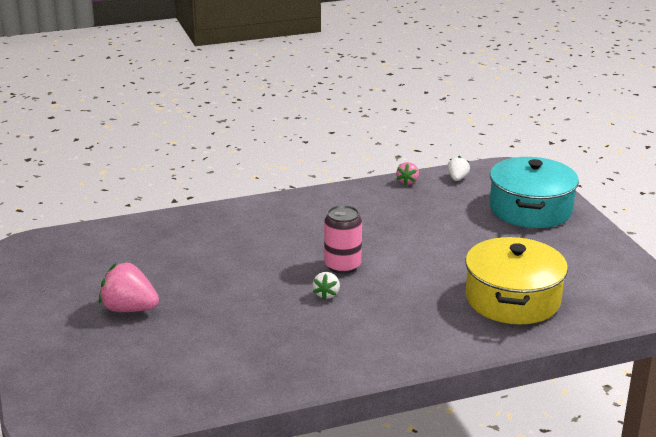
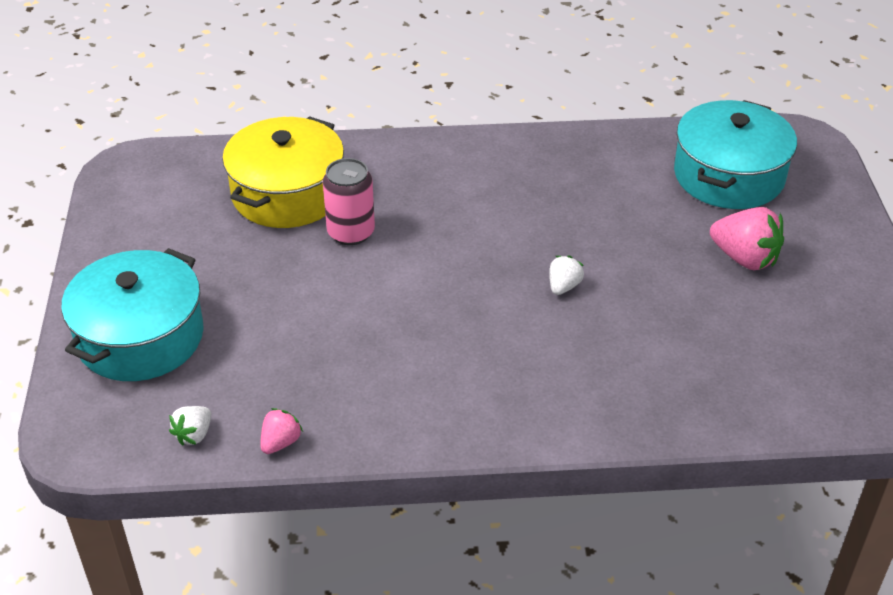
camera: 165 degrees left, 15 degrees up
white strawberry [313,272,340,300] -> white strawberry moved to [549,256,584,295]
pink can [324,205,362,274] -> pink can moved to [323,158,375,245]
none -> turquoise pot [674,100,797,209]

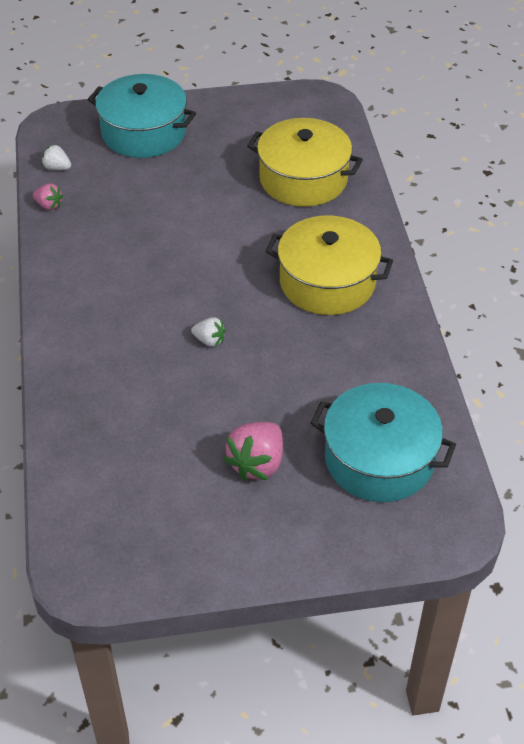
camera: 85 degrees right, 5 degrees up
pink can [323,158,375,245] -> none
none -> yellow pot [266,216,393,315]

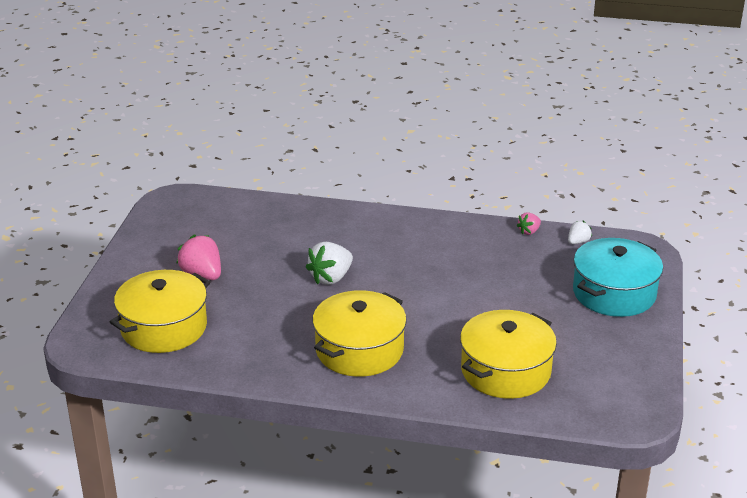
camera: 110 degrees right, 15 degrees down
white strawberry [191,317,226,347] -> white strawberry [306,242,353,285], size x1.82
turquoise pot [310,383,456,502] -> yellow pot [110,270,210,353]

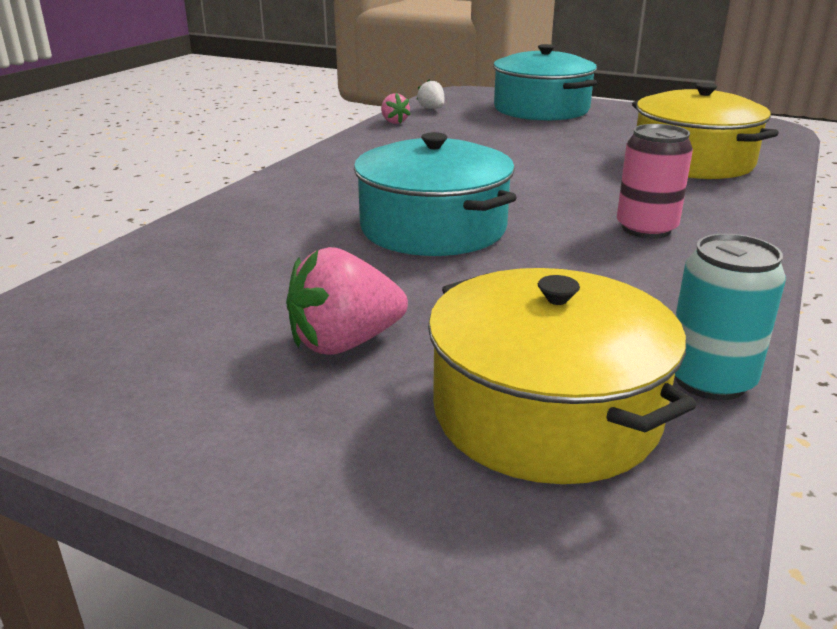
camera: 75 degrees left, 5 degrees down
white strawberry [306,242,353,285] -> turquoise pot [354,132,517,256]
yellow pot [312,290,407,377] -> pink can [617,124,693,239]
none -> turquoise can [675,234,786,400]

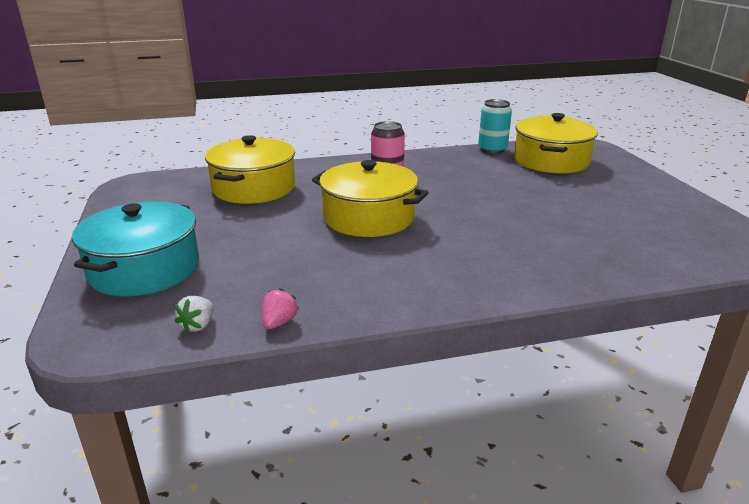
camera: 130 degrees left, 0 degrees up
pink strawberry [286,247,408,354] -> none
turquoise pot [354,132,517,256] -> none
none -> yellow pot [312,160,429,237]

